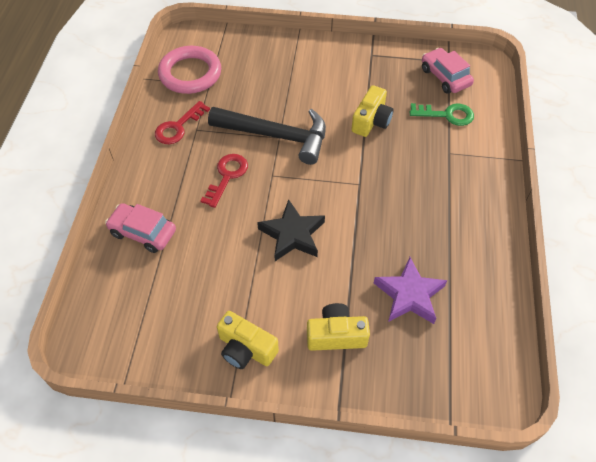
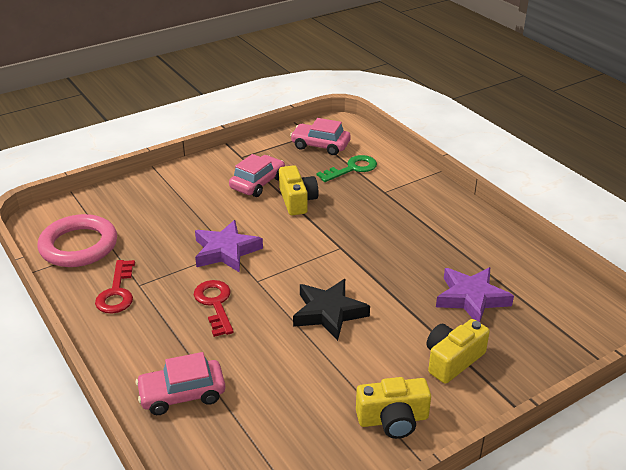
camera: 40 degrees left, 20 degrees down
black hammer [208,107,326,165] -> purple star [195,220,263,273]
none -> pink car [229,154,285,197]

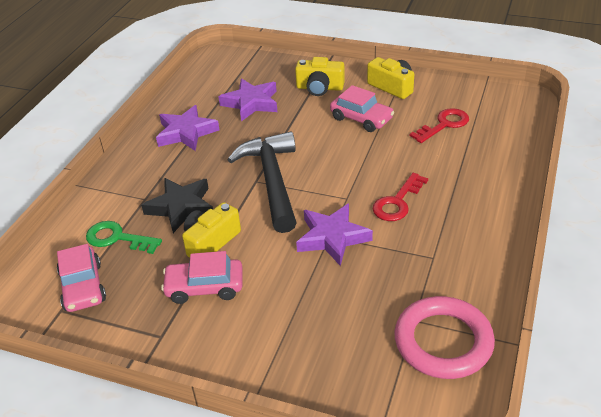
camera: 125 degrees left, 5 degrees up
red key [95,260,135,314] -> red key moved to [410,108,469,143]
pink car [135,352,225,415] -> pink car moved to [330,85,394,132]
black star [293,279,370,341] -> black star moved to [141,178,213,233]
none -> purple star [156,105,220,151]
none -> black hammer [228,132,297,233]

